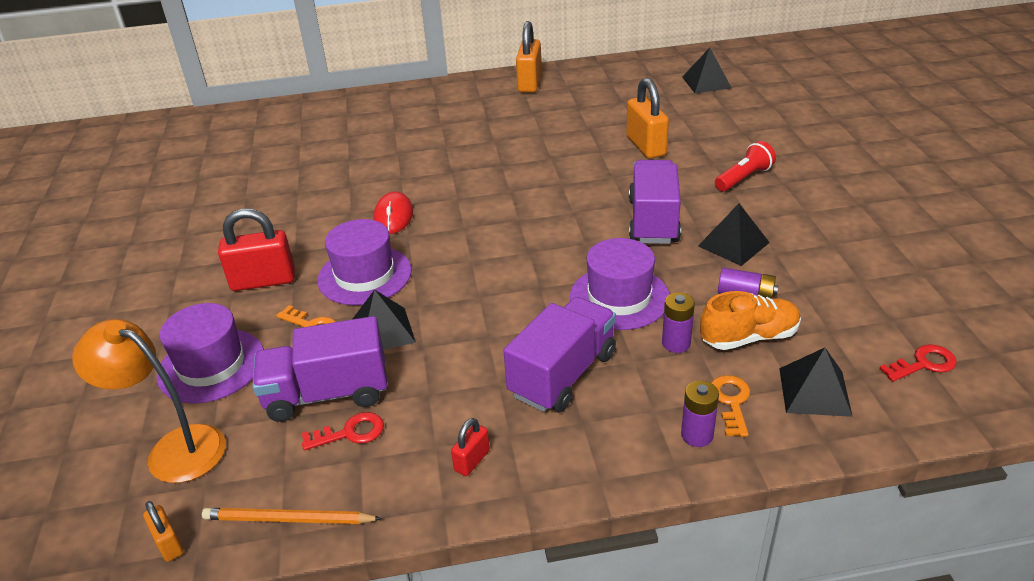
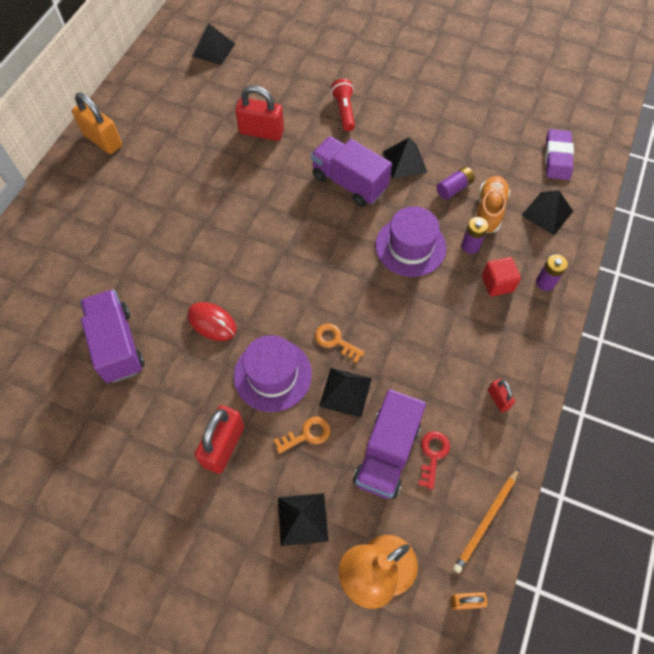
camera: 60 degrees left, 25 degrees up
purple hat [157,303,264,403] -> black pyramid [278,493,329,546]
purple truck [503,297,616,412] -> purple truck moved to [80,289,144,383]
orange padlock [626,78,669,159] -> red padlock [235,85,284,141]
orange key [711,375,750,437] -> orange key moved to [315,324,365,363]
red key [879,344,957,382] -> purple eraser [545,129,574,180]
none -> red cube [482,257,521,296]

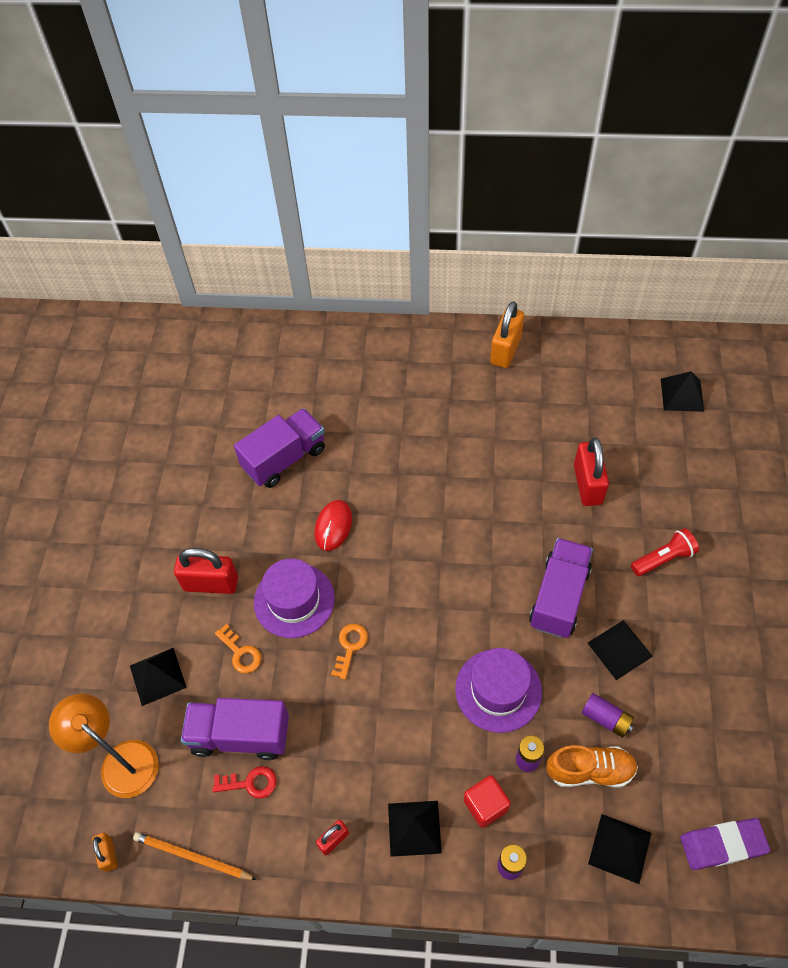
camera: 75 degrees right, 5 degrees down
black pyramid [319,368,372,418] -> black pyramid moved to [388,801,442,857]

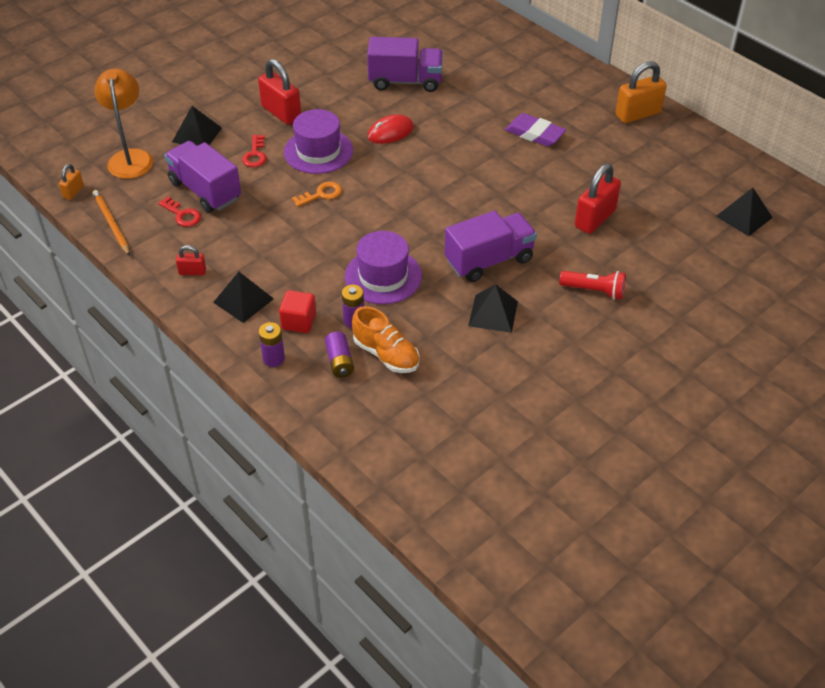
camera: 40 degrees right, 10 degrees down
orange key [215,624,261,673] -> red key [242,135,267,167]
purple battery [582,693,634,738] -> purple battery moved to [325,331,354,378]
black pyramid [588,814,652,884] -> none
purple eraser [680,818,770,870] -> purple eraser moved to [505,113,566,147]

